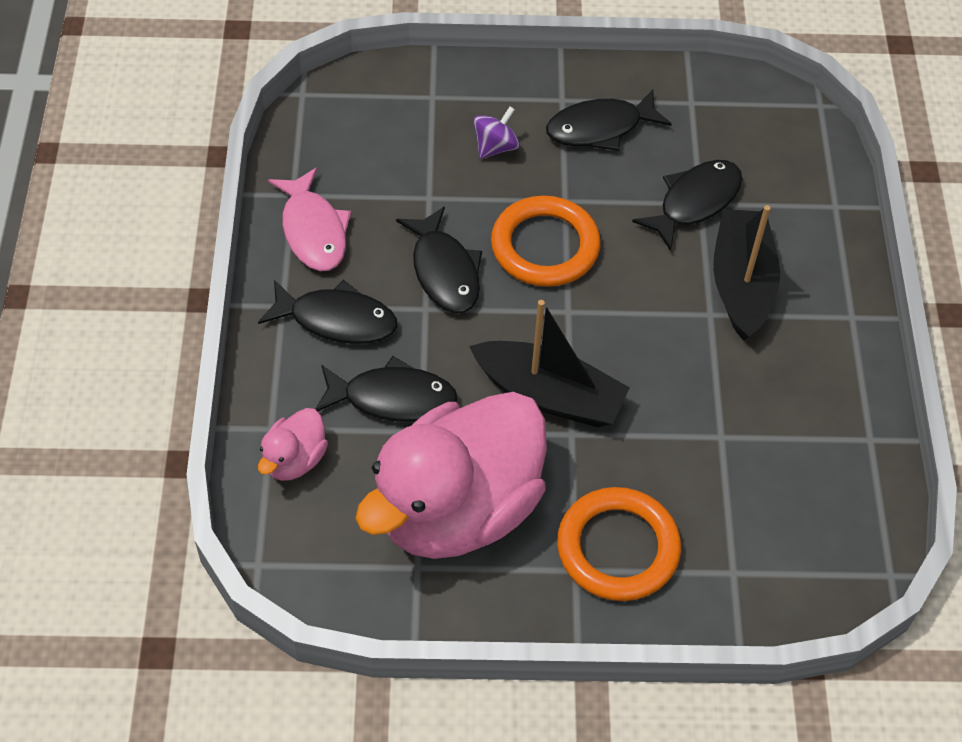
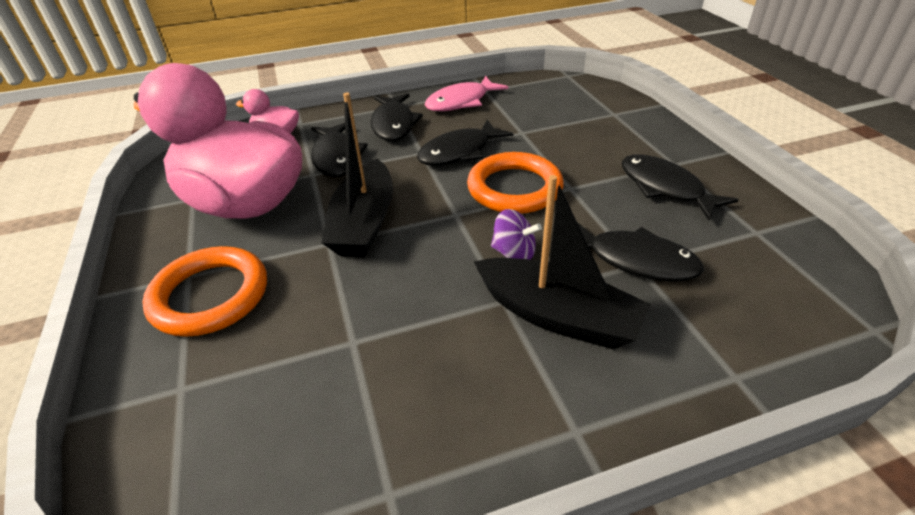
camera: 75 degrees right, 15 degrees down
purple spinning top [473,107,520,159] -> purple spinning top moved to [491,209,542,260]
black boat [713,205,780,341] -> black boat turned 45 degrees clockwise [473,175,651,350]

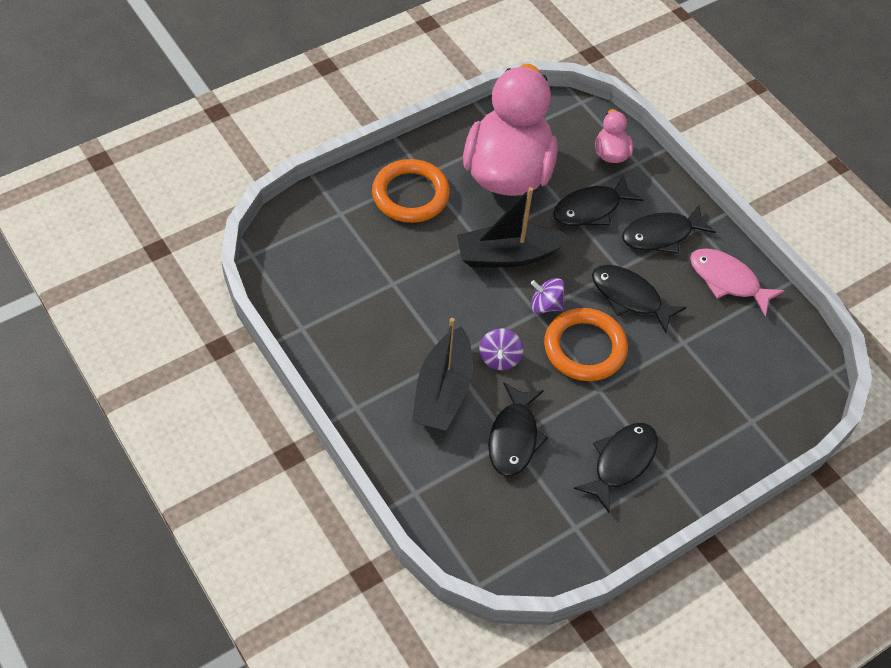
camera: 70 degrees right, 15 degrees up
none -> purple spinning top [531,278,564,313]

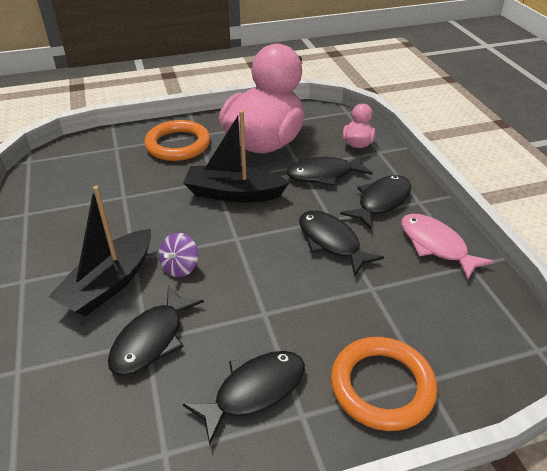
camera: 20 degrees right, 15 degrees down
purple spinning top [531,278,564,313] -> none
orange ring [544,308,628,381] -> orange ring moved to [331,337,437,431]
black fish [622,204,716,254] -> black fish turned 135 degrees clockwise [340,175,411,230]

